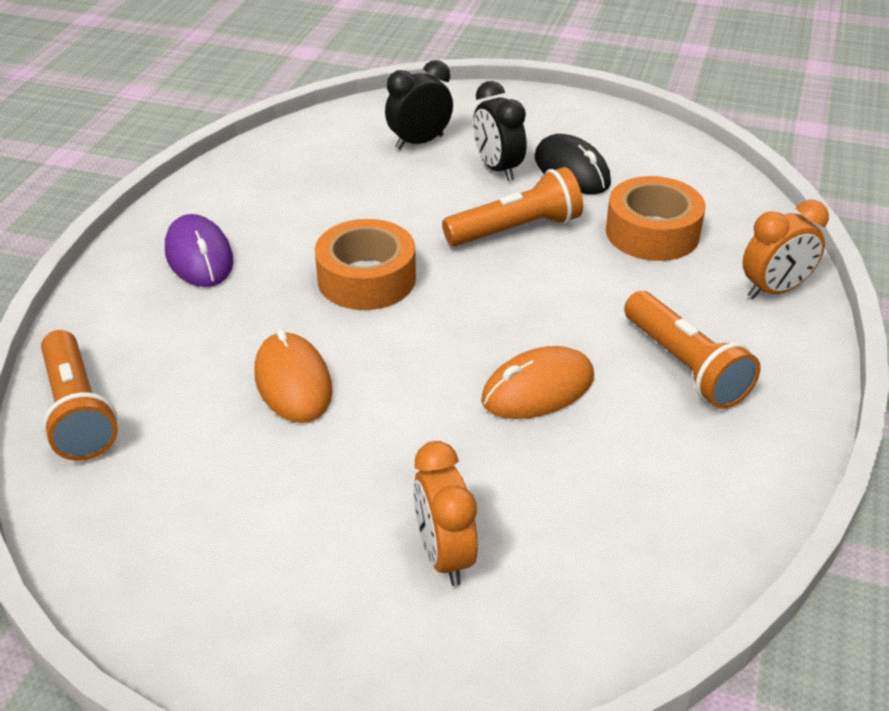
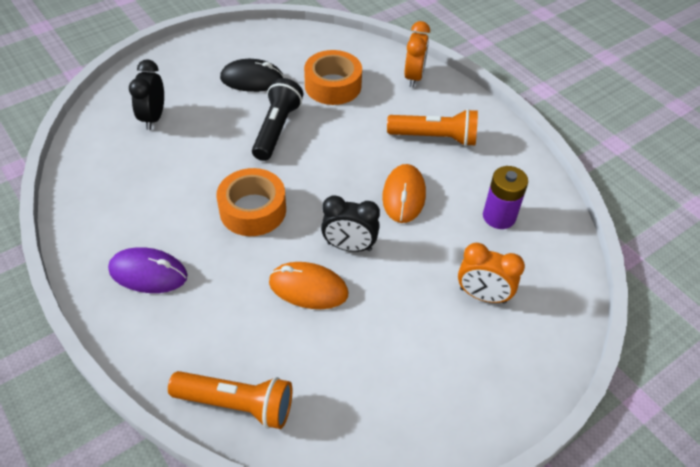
camera: 55 degrees left, 10 degrees up
orange flashlight [442,167,583,246] -> black flashlight [252,78,303,161]
black clock [473,81,526,181] -> black clock moved to [321,195,380,252]
none -> purple battery [483,166,528,229]

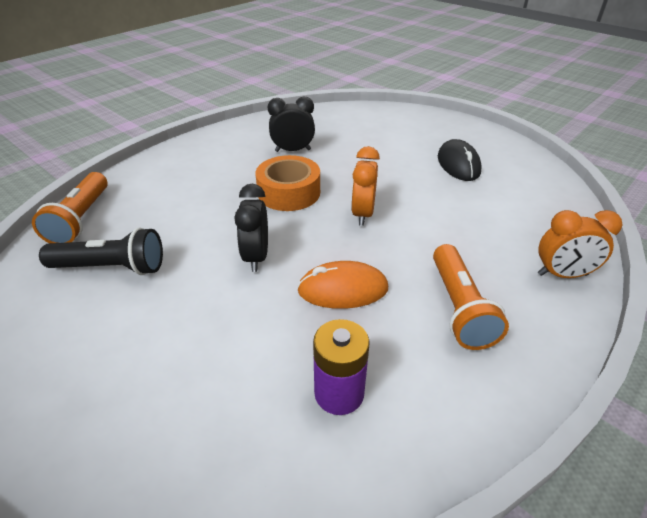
camera: 80 degrees right, 10 degrees down
purple mouse [108,247,188,293] -> none
black clock [129,59,164,130] -> black clock moved to [268,97,315,152]
black flashlight [252,78,303,161] -> black flashlight moved to [39,227,163,275]
orange mouse [269,262,348,309] -> none
orange tape [304,50,362,105] -> none
orange clock [458,243,525,304] -> orange clock moved to [351,146,380,226]

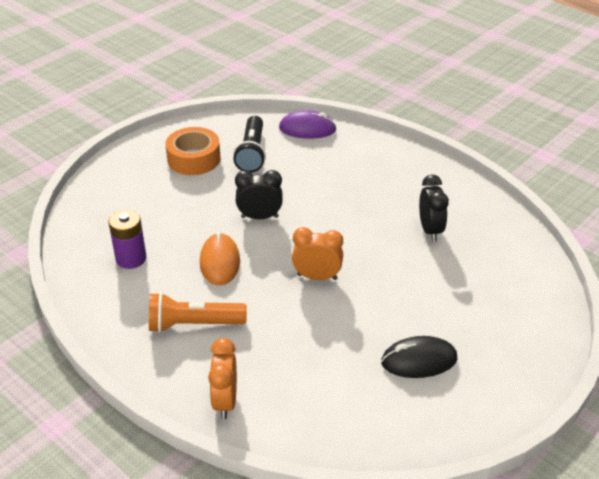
camera: 90 degrees right, 0 degrees up
orange flashlight [32,172,108,243] -> purple mouse [279,110,337,139]
orange tape [255,155,320,211] -> orange tape moved to [165,127,221,175]

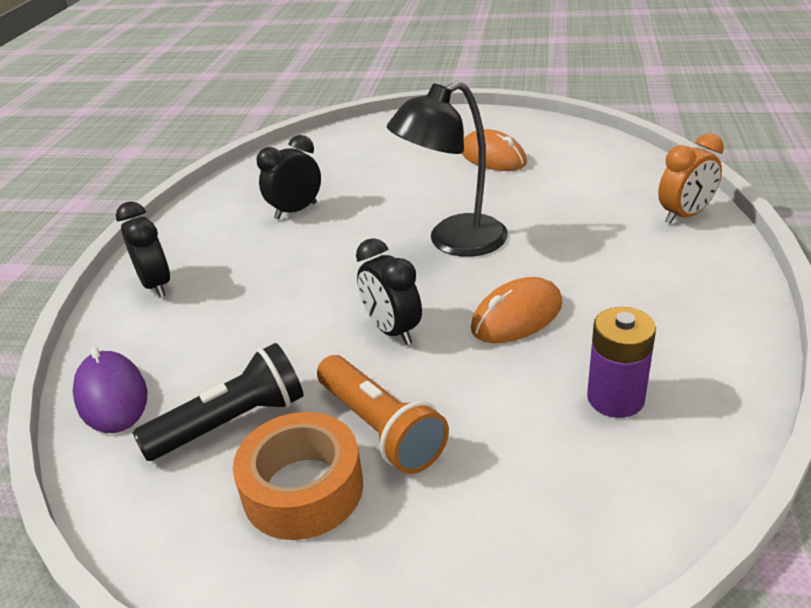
camera: 120 degrees left, 5 degrees down
orange flashlight [149,292,247,333] -> orange flashlight moved to [317,355,449,474]
orange clock [292,227,343,280] -> black lamp [387,81,508,257]
black mouse [381,336,457,378] -> orange mouse [462,129,527,171]
none -> black clock [116,201,170,297]

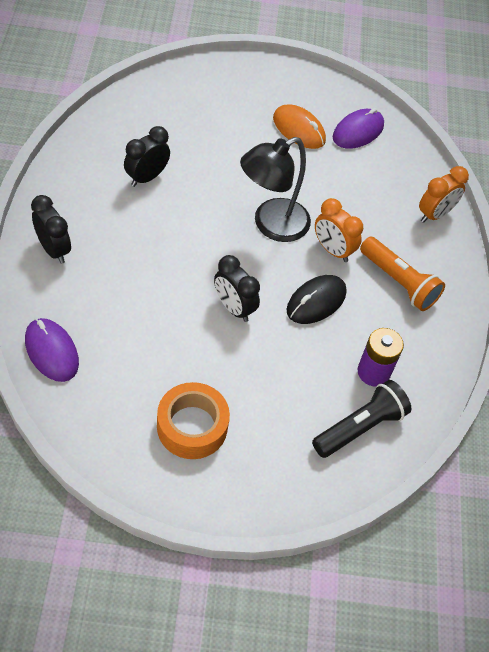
camera: 15 degrees left, 20 degrees up
black flashlight [133,343,304,461] -> black flashlight moved to [312,380,411,458]
orange flashlight [317,355,449,474] -> orange flashlight moved to [360,237,445,311]
orange mouse [471,277,562,343] -> black mouse [286,275,346,324]
none -> orange clock [315,198,363,262]
none -> purple mouse [333,108,384,149]

